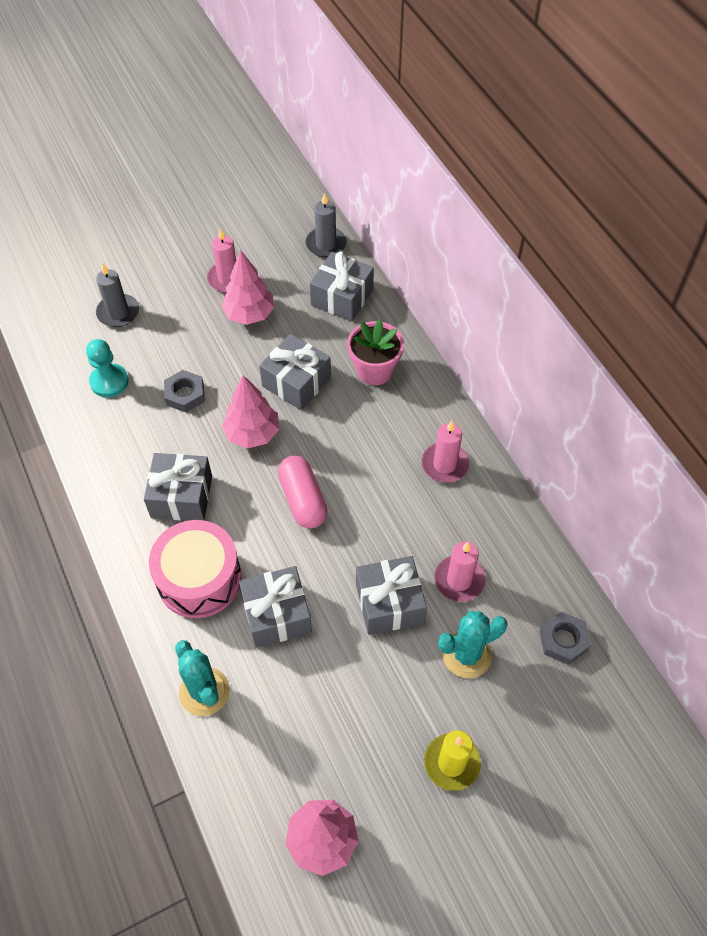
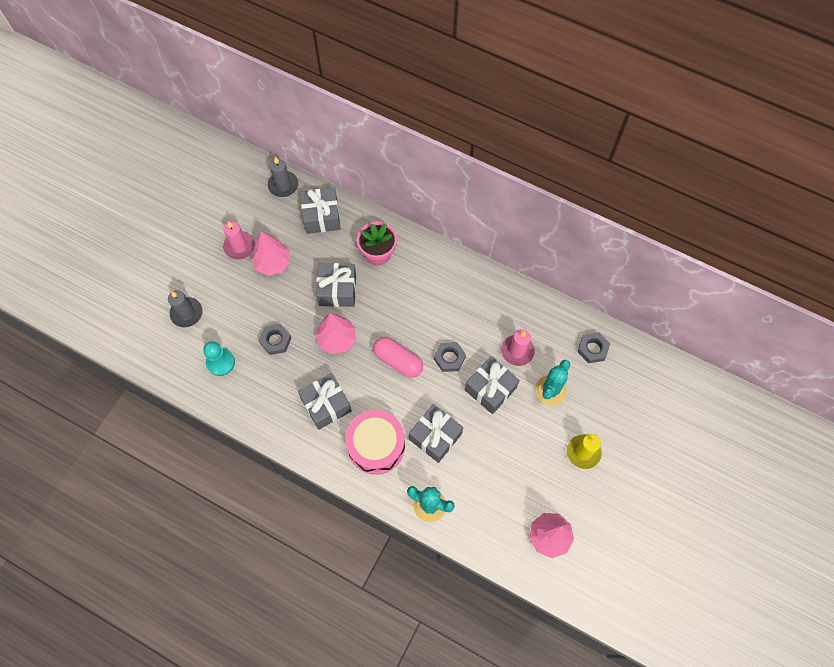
camera: 35 degrees left, 10 degrees up
pink candle [422,421,469,483] -> none
none -> grey nut [434,342,466,372]

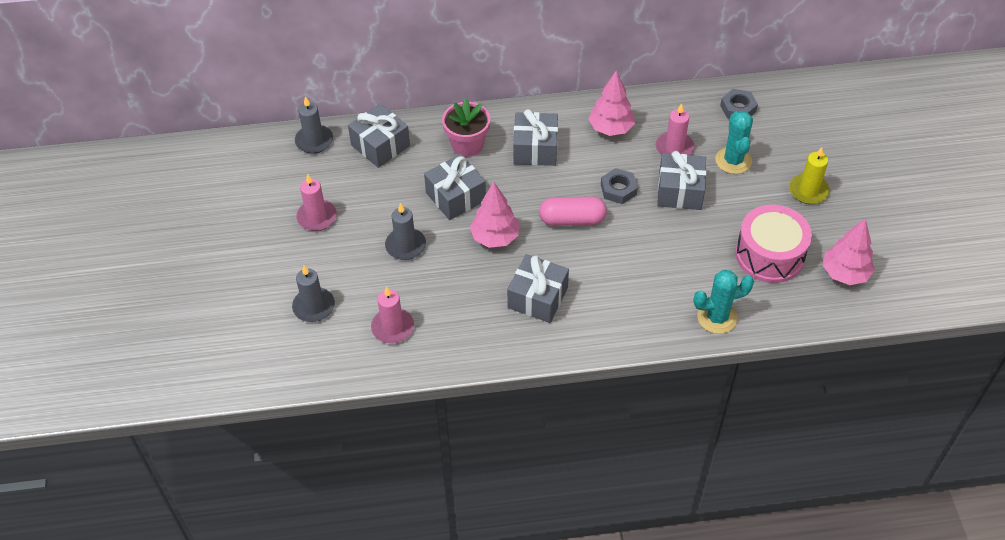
camera: 35 degrees left, 15 degrees down
turquoise pawn [203,341,235,376] -> pink candle [371,286,414,343]
pink tree [251,231,290,276] -> pink tree moved to [588,70,635,136]
grey nut [259,324,291,355] -> none
pink drum [345,410,405,475] -> pink drum moved to [735,205,812,283]
grey gift [409,404,463,463] -> grey gift moved to [513,109,558,166]
none -> grey candle [385,203,426,260]

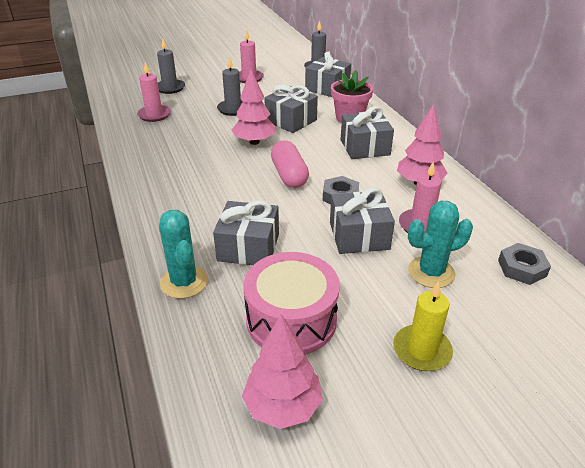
camera: 75 degrees right, 15 degrees down
grey gift [507,254,569,323] -> grey gift moved to [213,200,279,265]

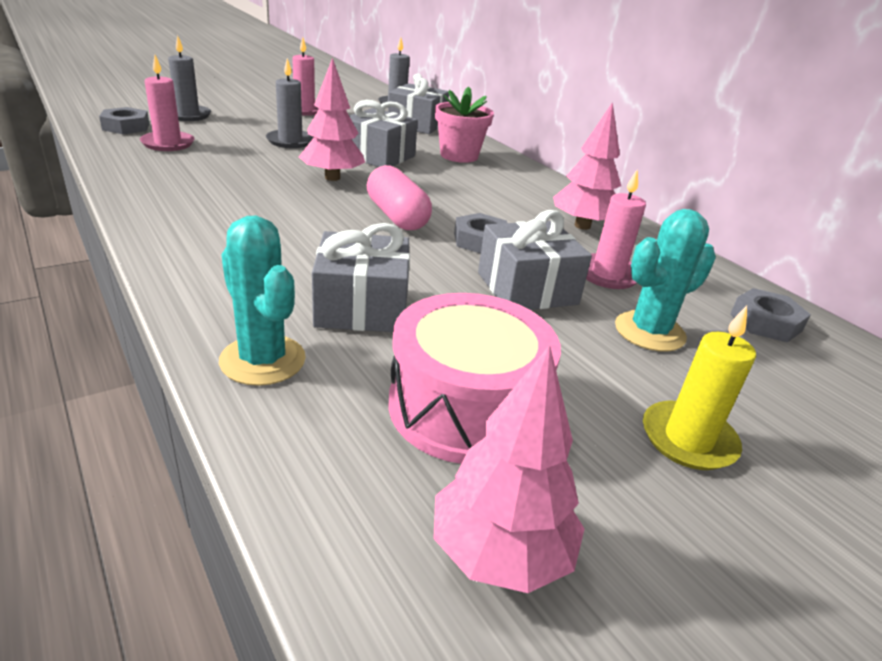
camera: 15 degrees left, 5 degrees down
grey gift [341,106,394,159] -> none
none -> grey nut [99,107,150,134]

